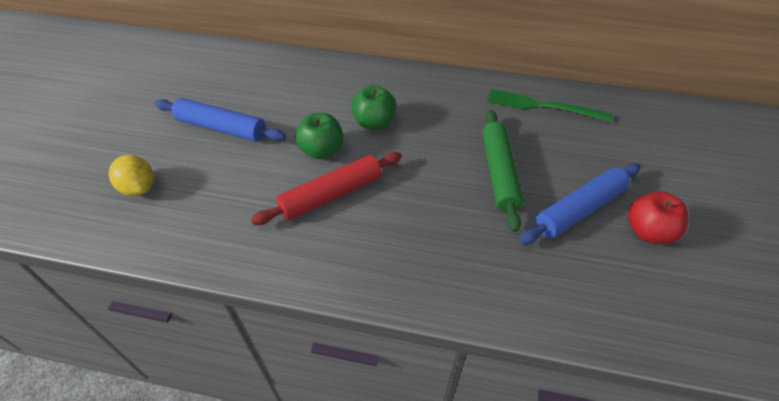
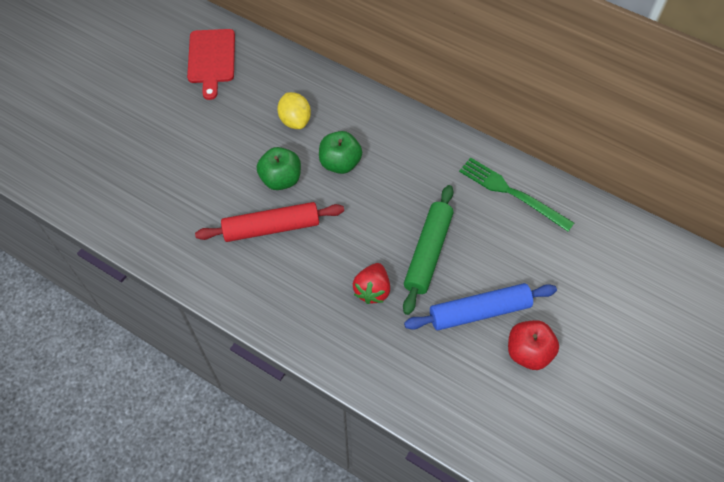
camera: 20 degrees right, 10 degrees up
yellow lemon [109,155,154,196] -> yellow lemon moved to [277,92,311,129]
blue rolling pin [155,98,286,142] -> none
none -> red cutting board [187,29,235,100]
none -> red strawberry [353,263,390,304]

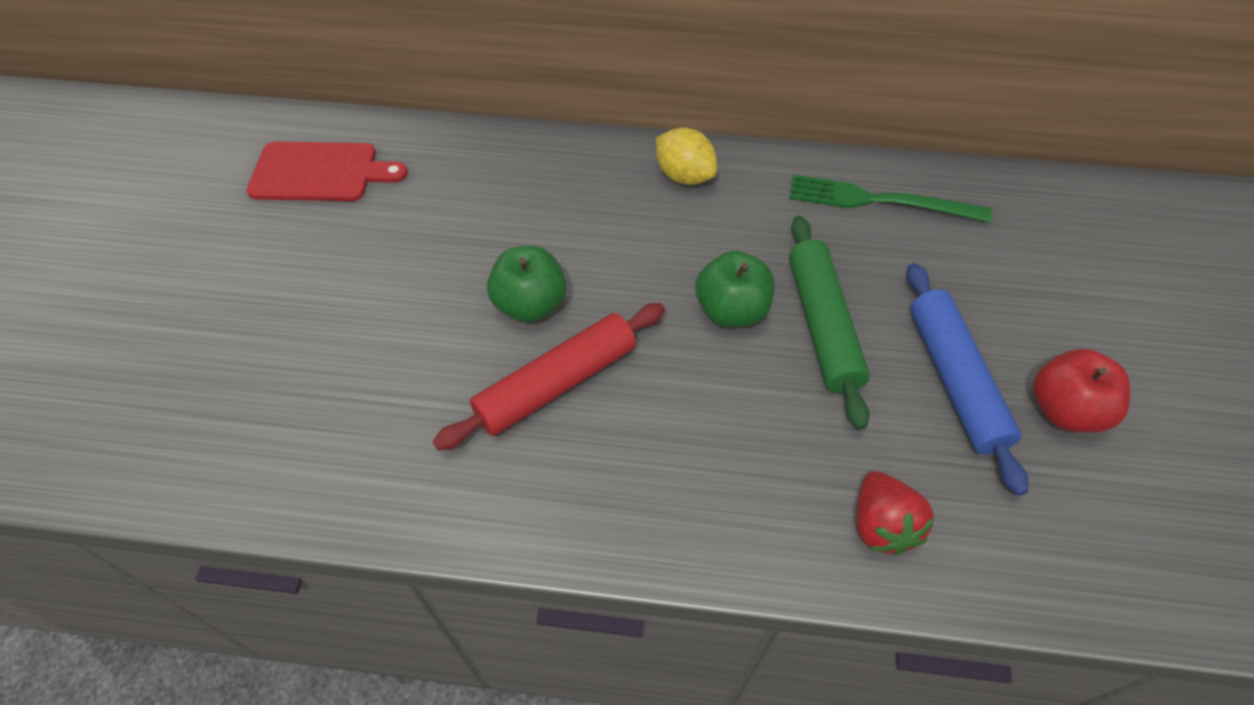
camera: 25 degrees left, 5 degrees down
red cutting board [187,29,235,100] -> red cutting board turned 60 degrees counterclockwise [247,142,408,201]
yellow lemon [277,92,311,129] -> yellow lemon moved to [656,128,717,185]
green apple [319,131,362,174] -> green apple moved to [695,251,774,327]
red strawberry [353,263,390,304] -> red strawberry moved to [857,471,935,555]
blue rolling pin [404,283,557,330] -> blue rolling pin turned 60 degrees counterclockwise [907,263,1029,496]

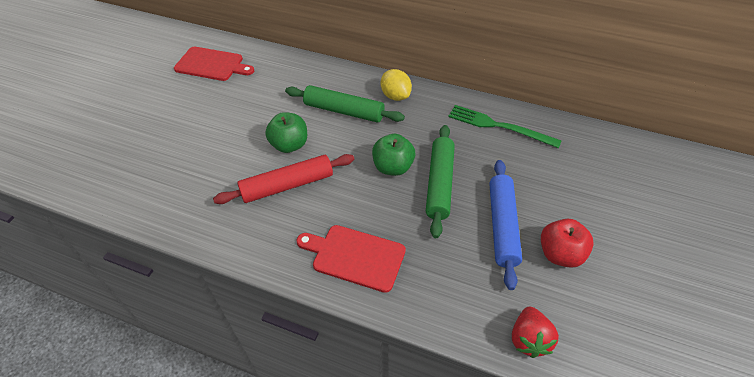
camera: 15 degrees right, 5 degrees down
red strawberry [857,471,935,555] -> red strawberry moved to [512,307,559,358]
none -> green rolling pin [285,85,405,123]
none -> red cutting board [296,225,406,293]

